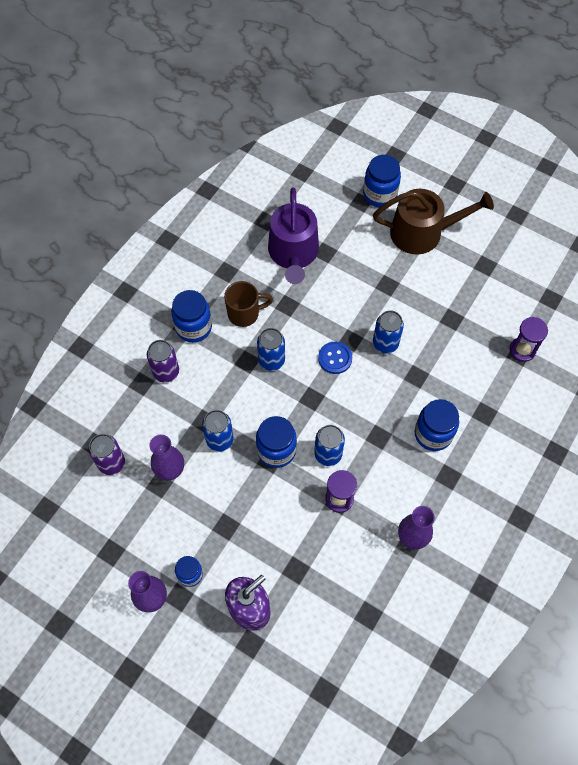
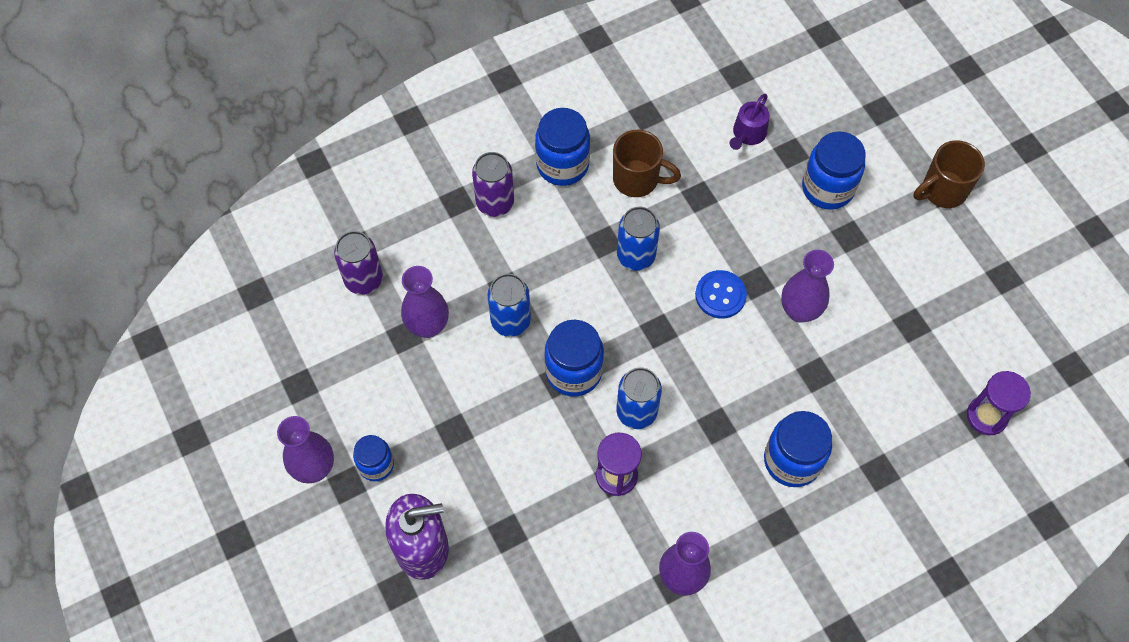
camera: 30 degrees right, 0 degrees up
purple watering can [268,188,319,284] -> purple watering can [730,94,770,150], size x0.45
blue jar [363,155,401,207] -> blue jar moved to [802,131,866,210]
brown watering can [373,189,494,255] -> brown mug [914,140,985,208]
blue can [373,310,404,354] -> purple vase [781,250,834,323]

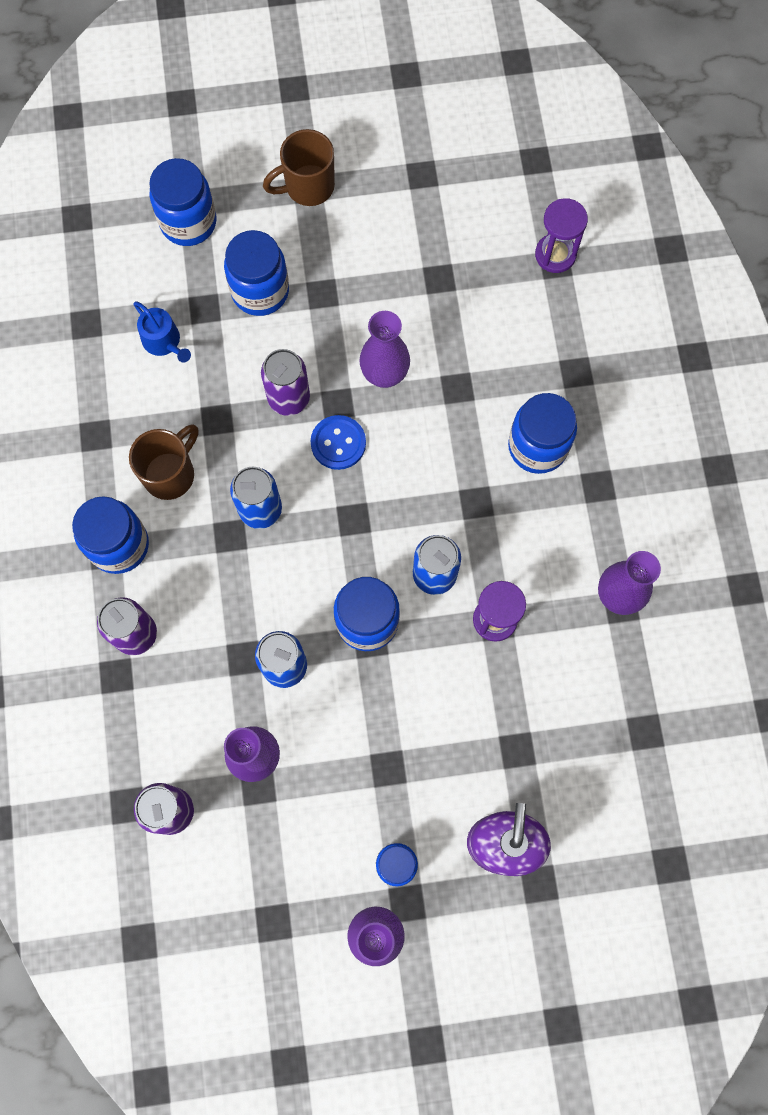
camera: 70 degrees left, 10 degrees up
purple watering can [730,94,770,150] -> blue watering can [133,301,191,363]
brown mug [914,140,985,208] -> brown mug turned 75 degrees clockwise [263,129,335,206]
none -> blue jar [149,158,216,246]
none -> purple can [261,349,310,416]

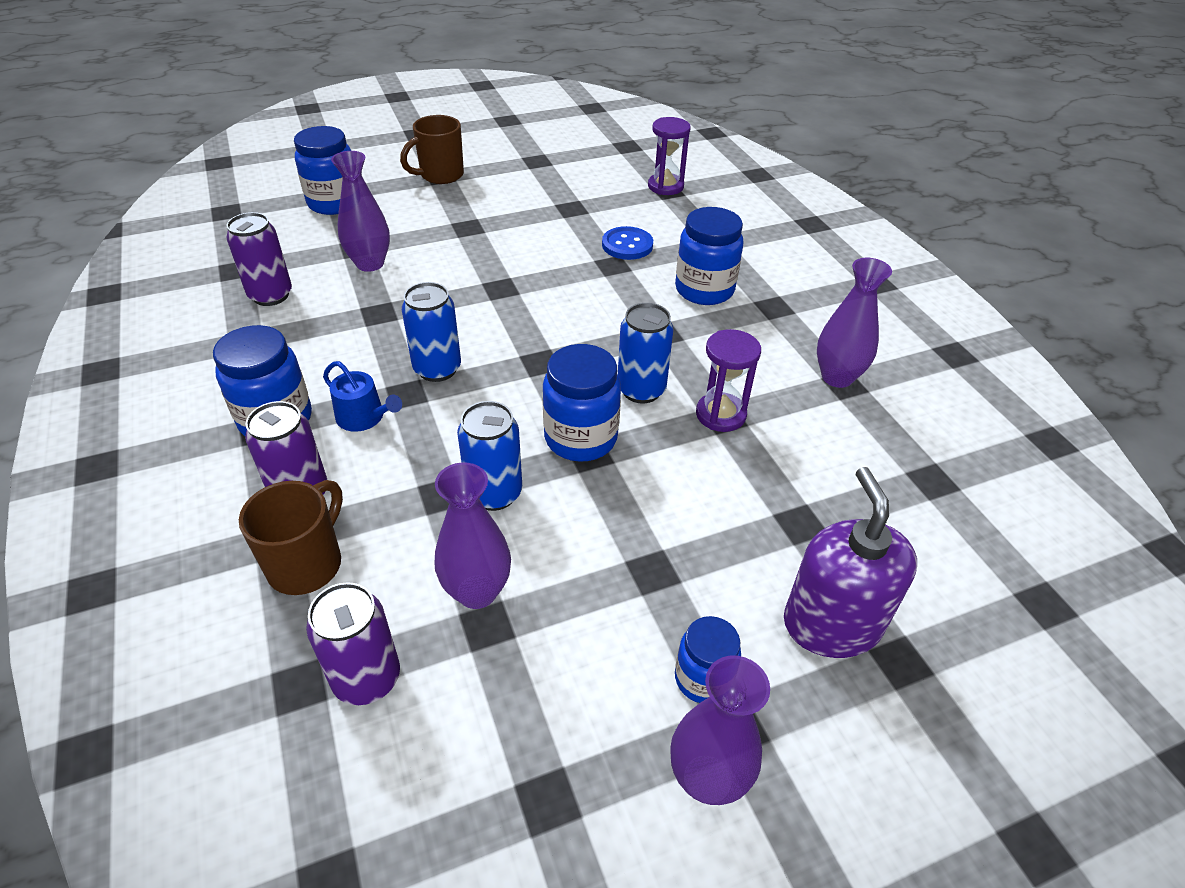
camera: 15 degrees left, 30 degrees down
brown mug [129,424,198,500] -> brown mug moved to [239,480,343,595]
blue watering can [133,301,191,363] -> blue watering can moved to [323,361,402,432]
blue jar [224,230,289,316] -> none
purple can [261,349,310,416] -> purple can moved to [227,212,292,306]
blue button [311,415,366,470] -> blue button moved to [602,226,653,260]
purple vase [359,311,410,388] -> purple vase moved to [331,151,390,272]

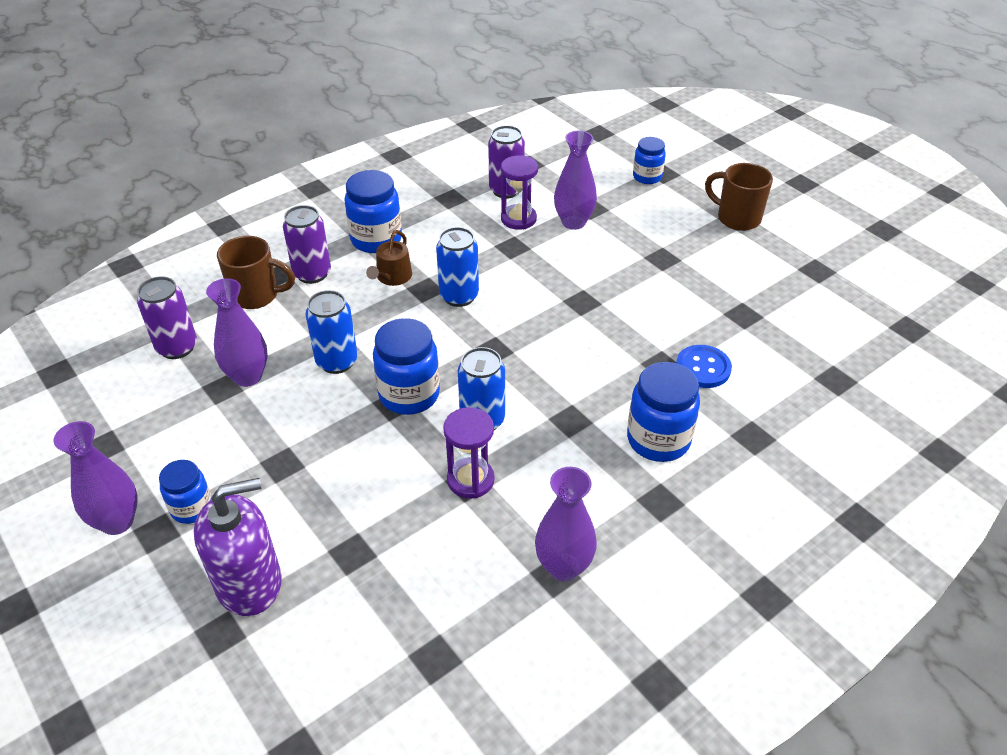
camera: 75 degrees right, 0 degrees up
blue jar [294,126,351,215] -> blue jar [633,137,666,184], size x0.62
blue watering can [323,361,402,432] -> brown watering can [366,230,412,286]
purple hourglass [648,117,691,195] -> purple hourglass moved to [501,155,538,230]

